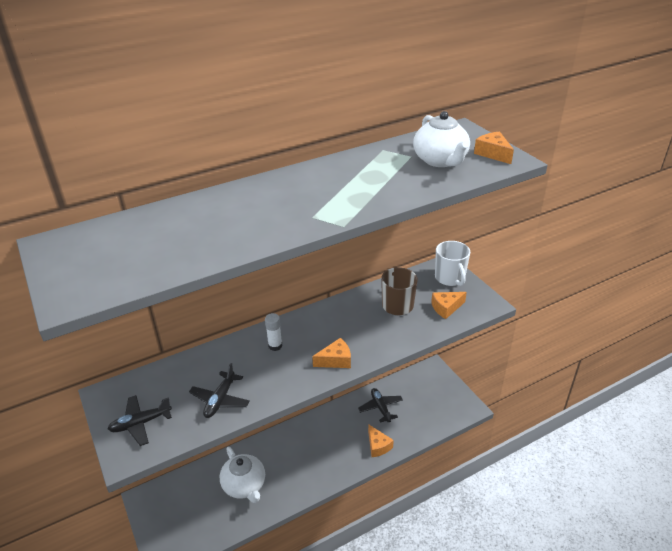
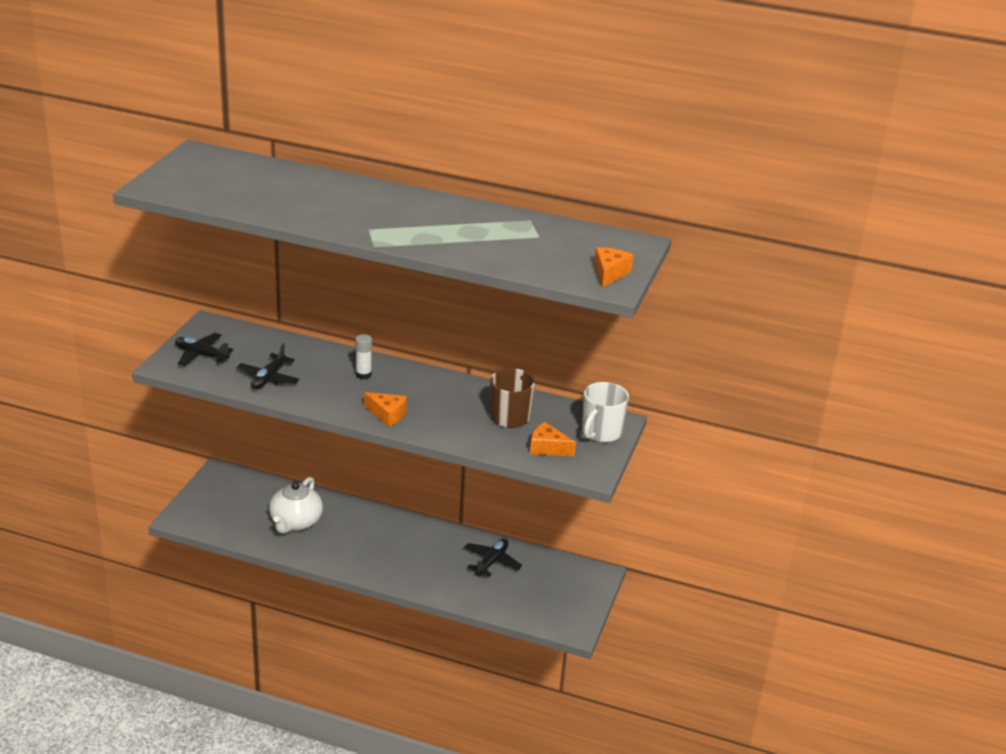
camera: 45 degrees right, 5 degrees down
black plane [189,363,250,418] -> black plane turned 45 degrees counterclockwise [237,343,300,389]
orange cheese [368,424,394,457] -> none
white teapot [413,111,470,167] -> none

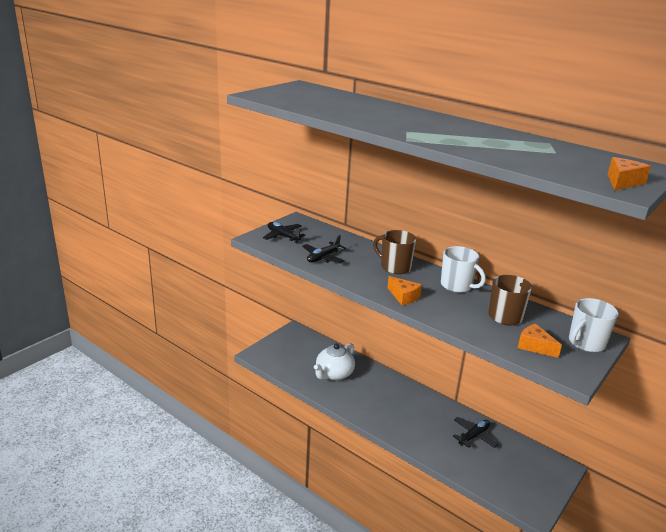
camera: 20 degrees right, 5 degrees down
white glue stick [355,334,372,379] -> brown mug [373,230,417,274]
none -> white mug [441,246,486,293]

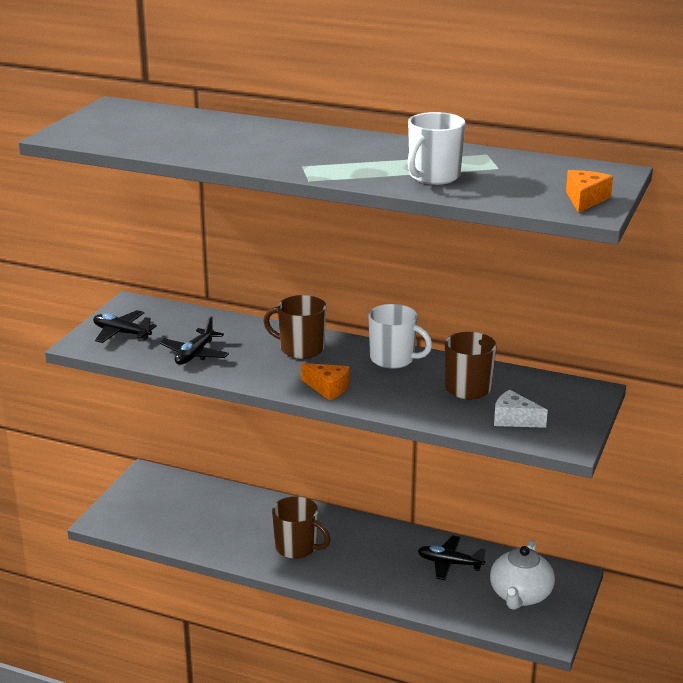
camera: 15 degrees left, 0 degrees up
white teapot [314,343,355,380] -> white teapot moved to [490,540,555,610]
black plane [453,417,498,448] -> black plane turned 105 degrees counterclockwise [418,535,486,580]
orange cheese [518,324,562,358] -> white cheese [494,390,548,428]
white mug [569,298,618,352] -> white mug moved to [408,112,466,185]
none -> brown mug [272,496,331,559]

